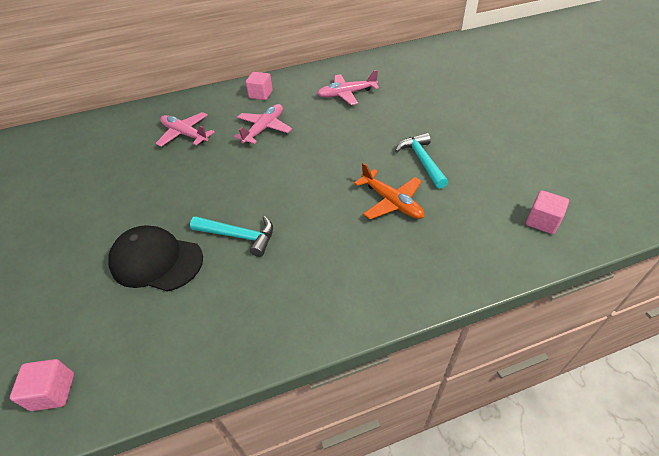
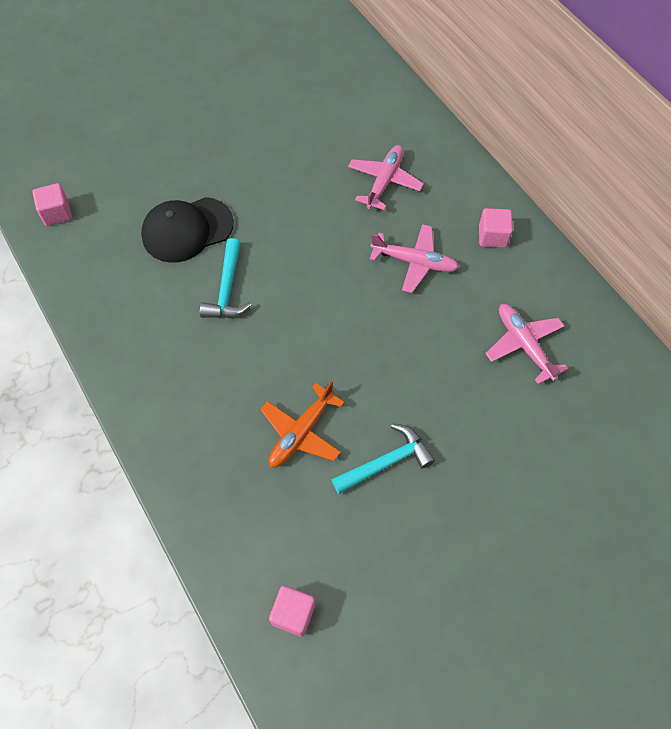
camera: 75 degrees right, 15 degrees up
black cap [109,225,203,292] -> black cap turned 120 degrees counterclockwise [141,197,234,263]

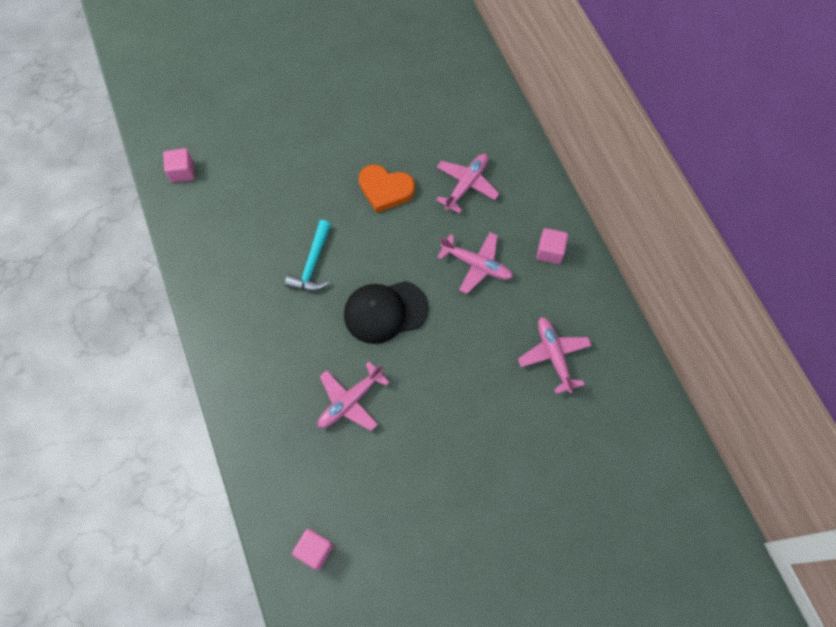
camera: 10 degrees right, 5 degrees up
black cap [141,197,234,263] -> black cap moved to [344,281,428,344]
orange plane [260,381,345,467] -> pink plane [318,361,390,431]
turquoise hammer [332,424,435,494] -> none
none -> orange heart [359,165,415,213]

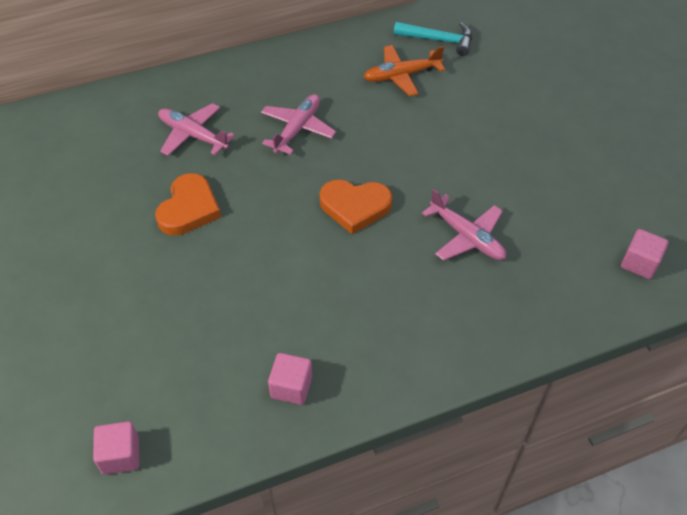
camera: 90 degrees left, 15 degrees down
turquoise hammer [285,220,331,291] -> turquoise hammer moved to [394,22,472,56]
black cap [344,281,428,344] -> orange heart [320,180,392,234]
pink plane [518,317,592,394] -> orange plane [363,45,445,96]
pink cube [537,228,568,264] -> pink cube moved to [268,353,312,405]

